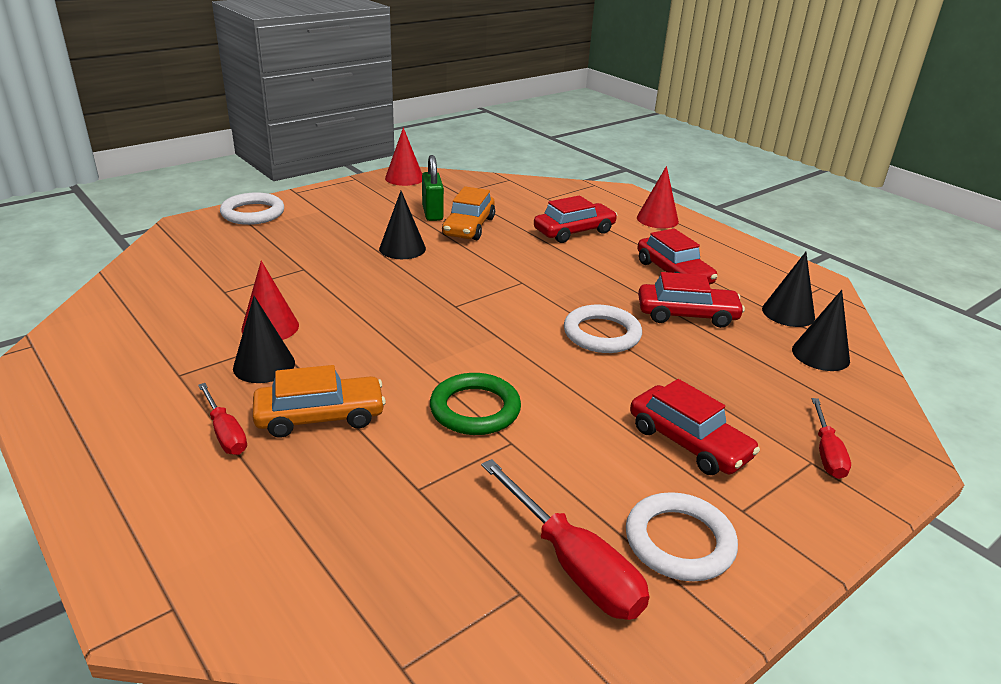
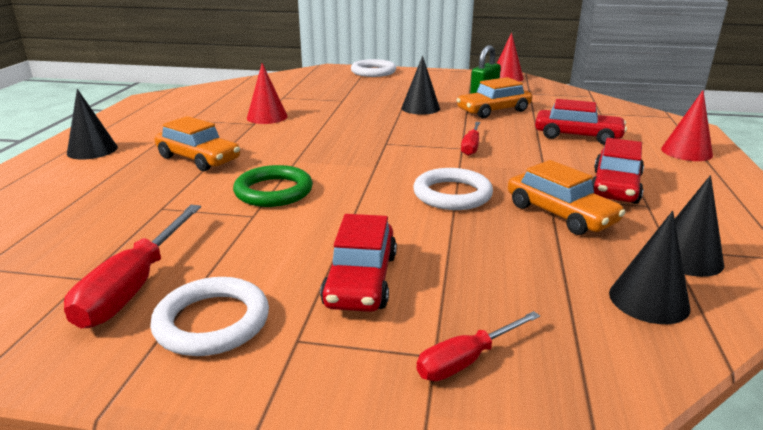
camera: 50 degrees right, 5 degrees down
red screwdriver [198,383,247,455] -> red screwdriver moved to [461,122,480,156]
black cone [233,296,295,383] -> black cone moved to [67,89,118,159]
red car [638,272,745,328] -> orange car [508,160,626,235]

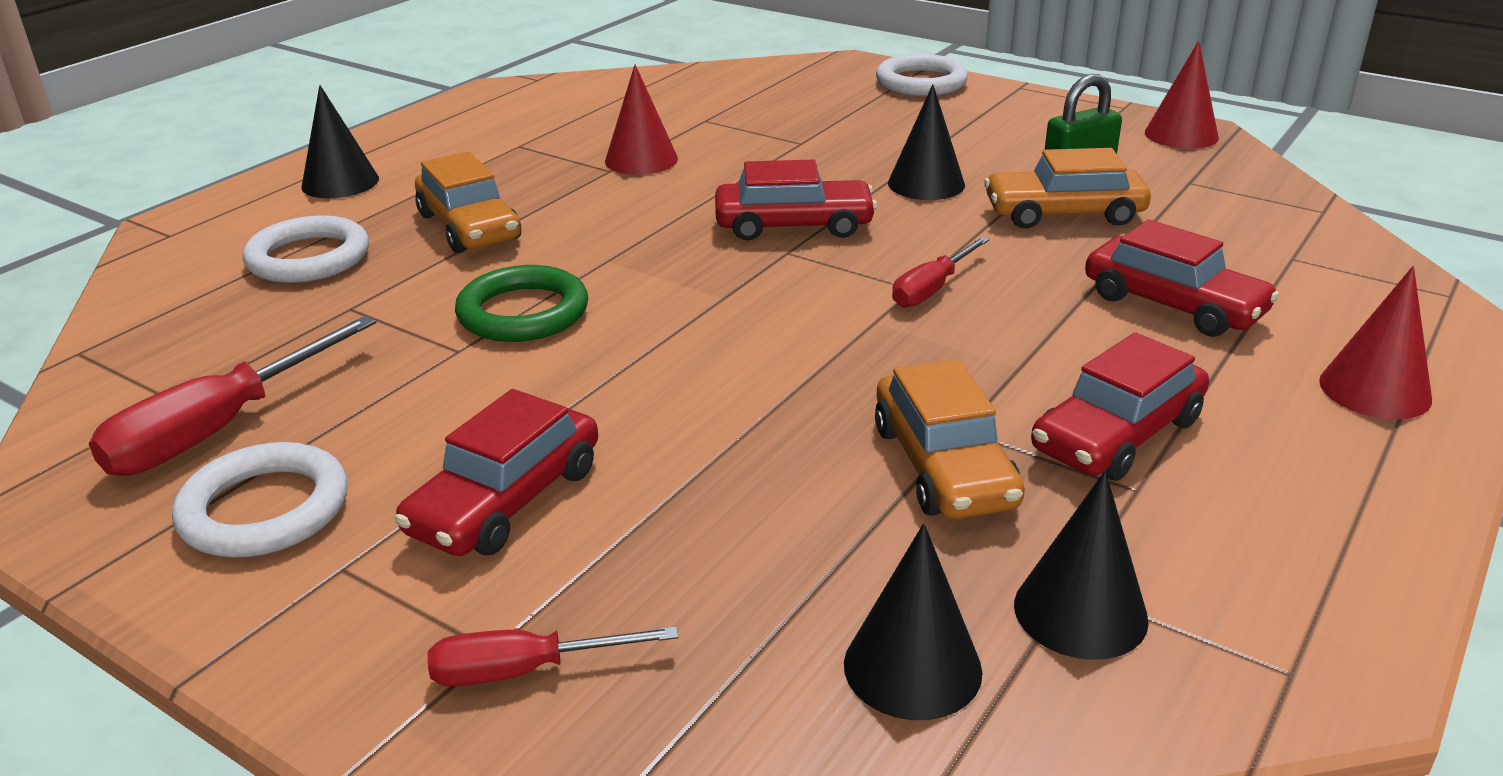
camera: 25 degrees right, 5 degrees up
white ring [413,168,493,210] -> white ring moved to [243,215,369,283]
none -> red car [715,160,877,241]

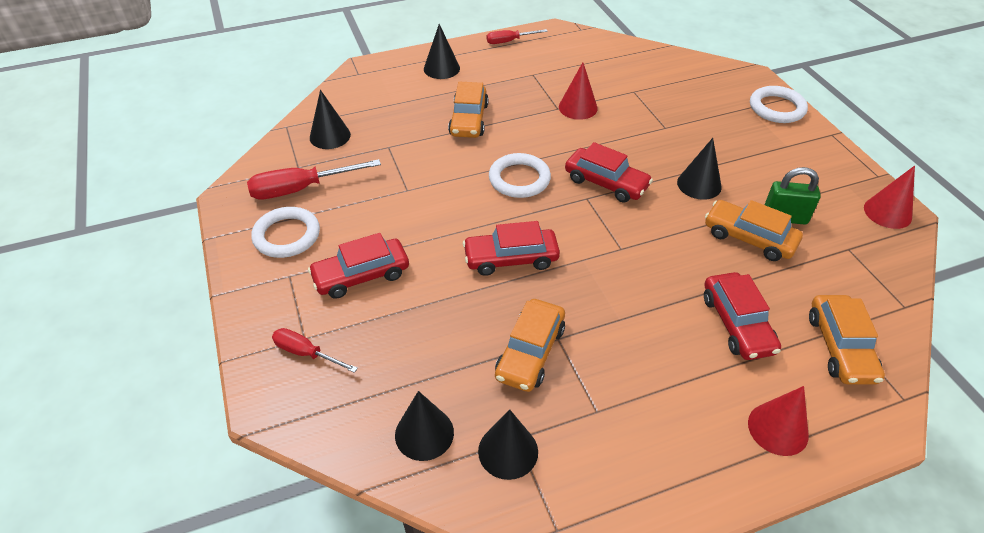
camera: 35 degrees right, 15 degrees up
white ring [243,215,369,283] -> white ring moved to [489,153,551,198]
green ring [455,265,588,342] -> none
red screwdriver [892,237,989,308] -> red screwdriver moved to [487,29,548,44]
red car [1031,332,1209,481] -> red car moved to [463,221,560,276]
none -> black cone [310,90,351,149]
none -> orange car [809,295,885,385]

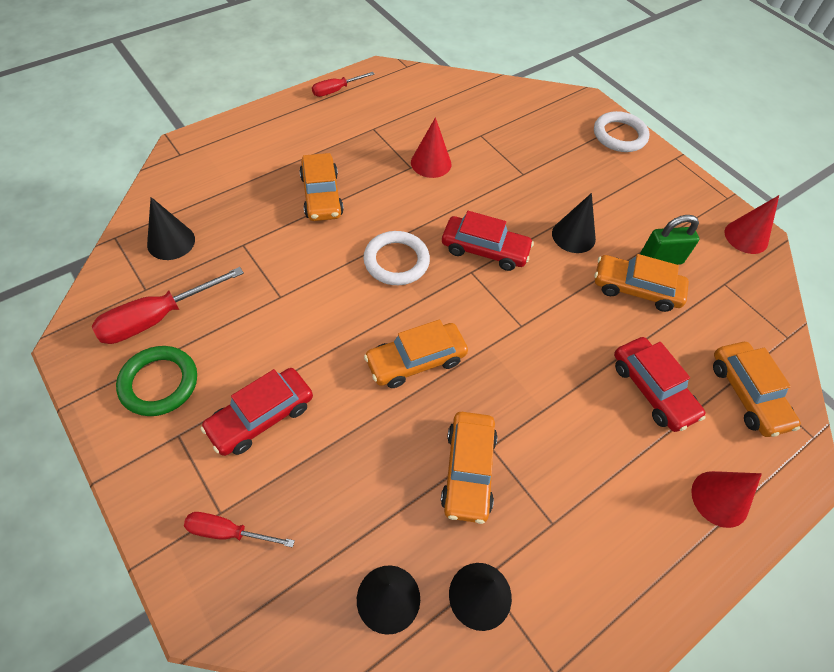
camera: 20 degrees left, 10 degrees up
white ring [251,207,320,258] -> green ring [116,346,197,416]
black cone [424,24,460,79] -> none
red car [463,221,560,276] -> orange car [364,320,468,388]

